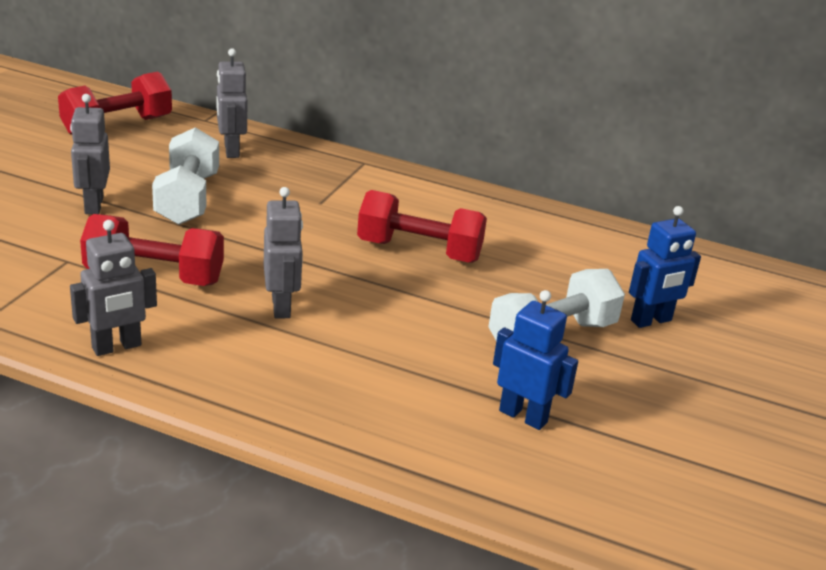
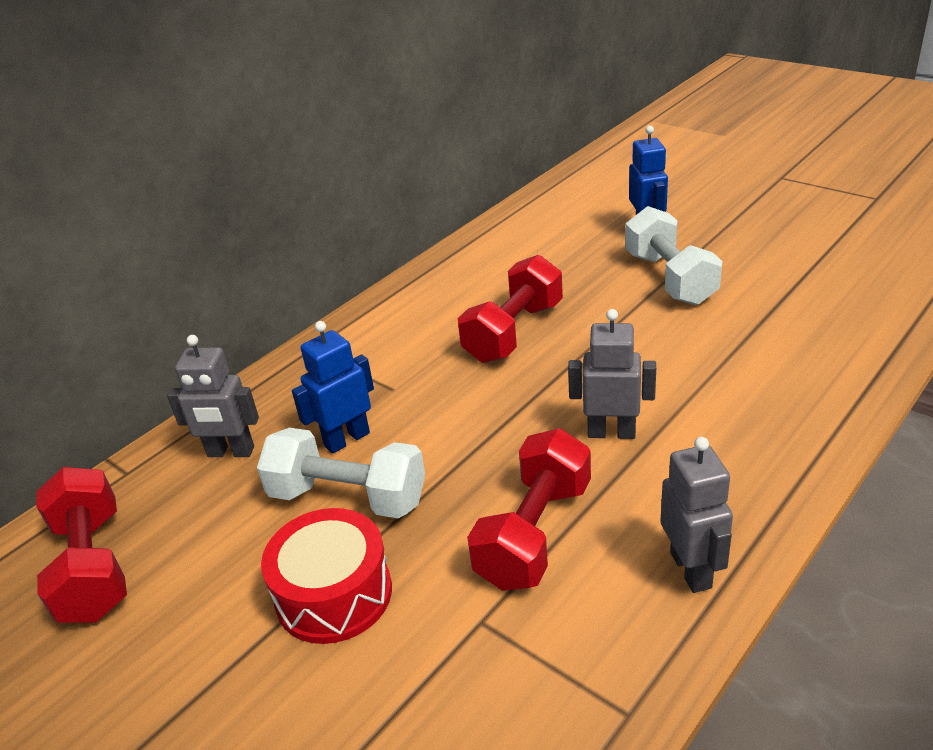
camera: 65 degrees left, 5 degrees up
grey robot [70,94,110,214] -> red drum [261,508,392,644]
blue robot [493,290,578,430] -> blue robot moved to [292,321,374,454]

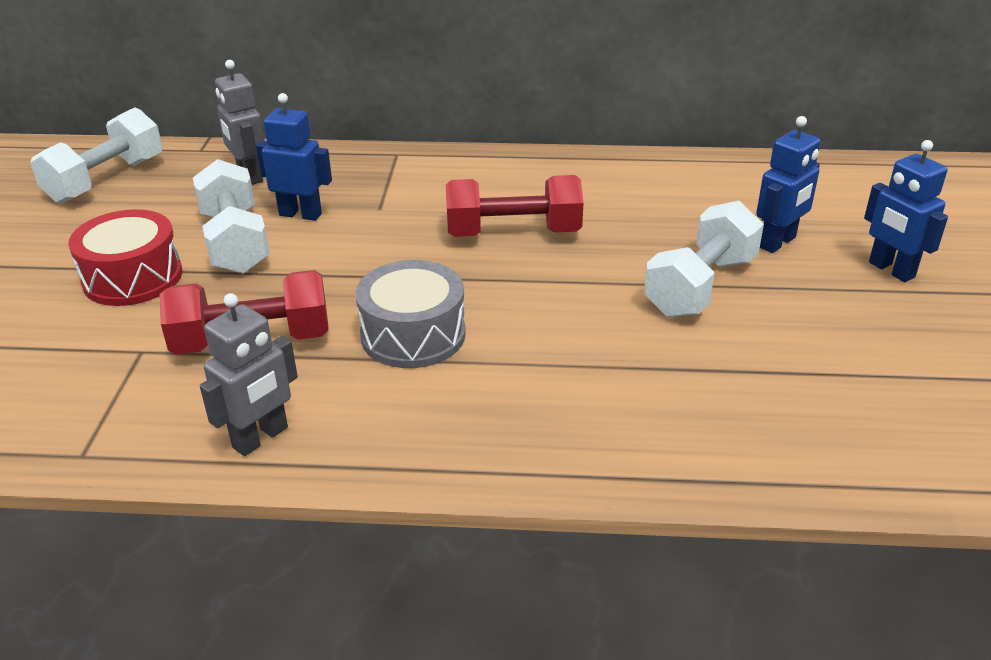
camera: 50 degrees right, 0 degrees up
red dumbbell [36,467,127,623] -> white dumbbell [30,108,163,204]
grey robot [568,309,656,439] -> grey drum [355,260,466,368]
none -> blue robot [864,140,948,282]

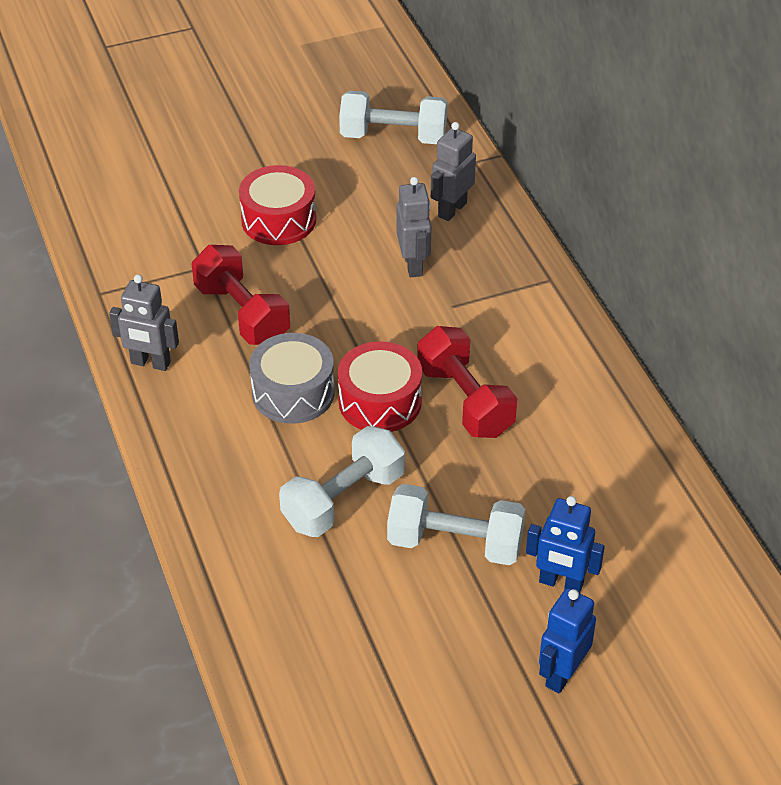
camera: 65 degrees right, 10 degrees up
white dumbbell [193,159,270,274] -> white dumbbell moved to [279,426,405,537]
blue robot [256,93,332,221] -> grey robot [396,177,431,277]
none -> red drum [338,341,422,432]

